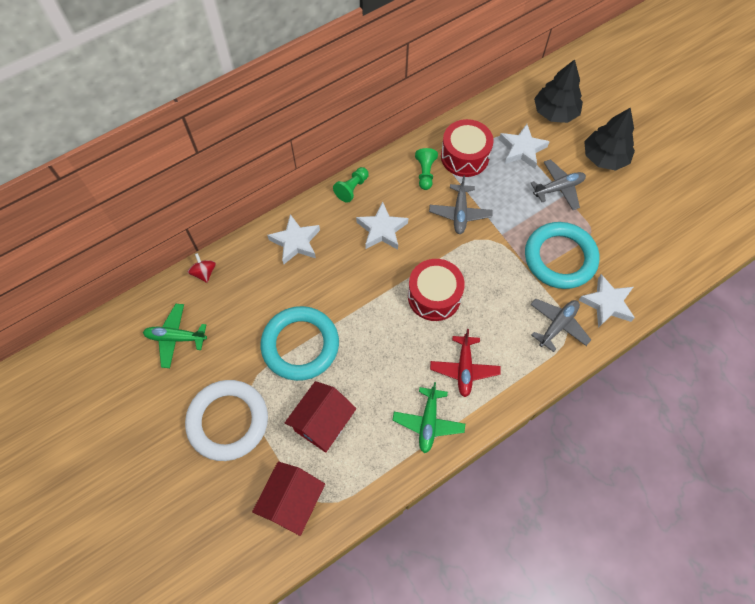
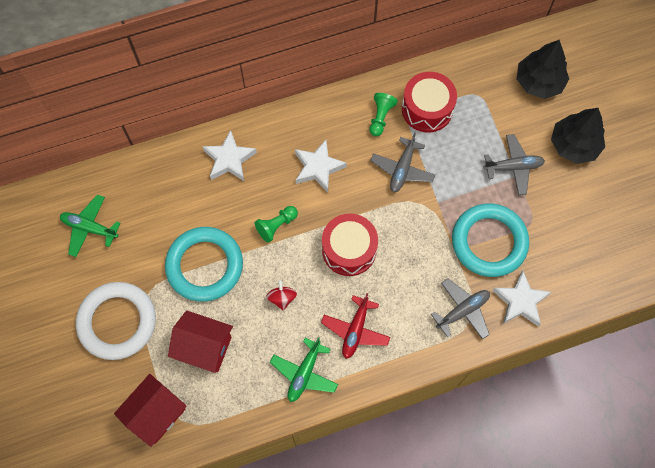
camera: 15 degrees right, 5 degrees up
red spinning top [188,253,216,283] -> red spinning top moved to [266,280,297,310]
red house [285,381,356,452] -> red house turned 60 degrees clockwise [168,310,233,373]
green pawn [333,167,369,203] -> green pawn moved to [255,206,298,243]
white star [499,124,550,169] -> none

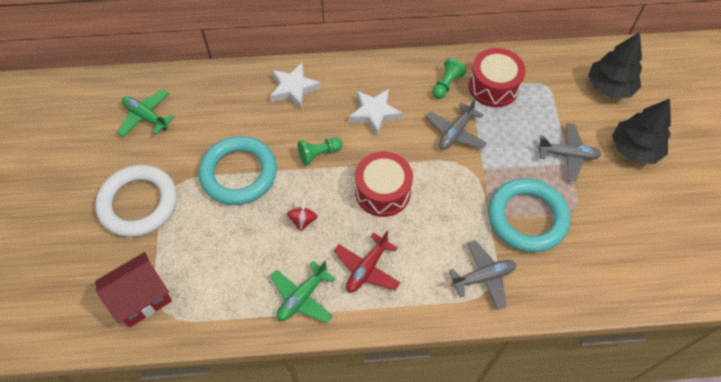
camera: 15 degrees right, 10 degrees down
red house [168,310,233,373] -> none
white star [493,271,551,326] -> none

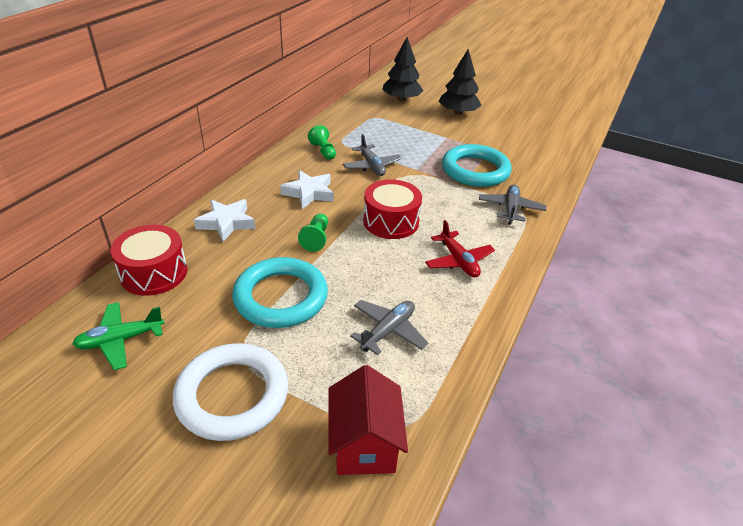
camera: 60 degrees left, 20 degrees down
green plane [270,261,335,323] -> none
red spinning top [287,198,318,232] -> none
red drum [468,48,526,107] -> red drum moved to [110,225,187,296]
grey plane [537,124,602,181] -> grey plane moved to [350,300,428,355]

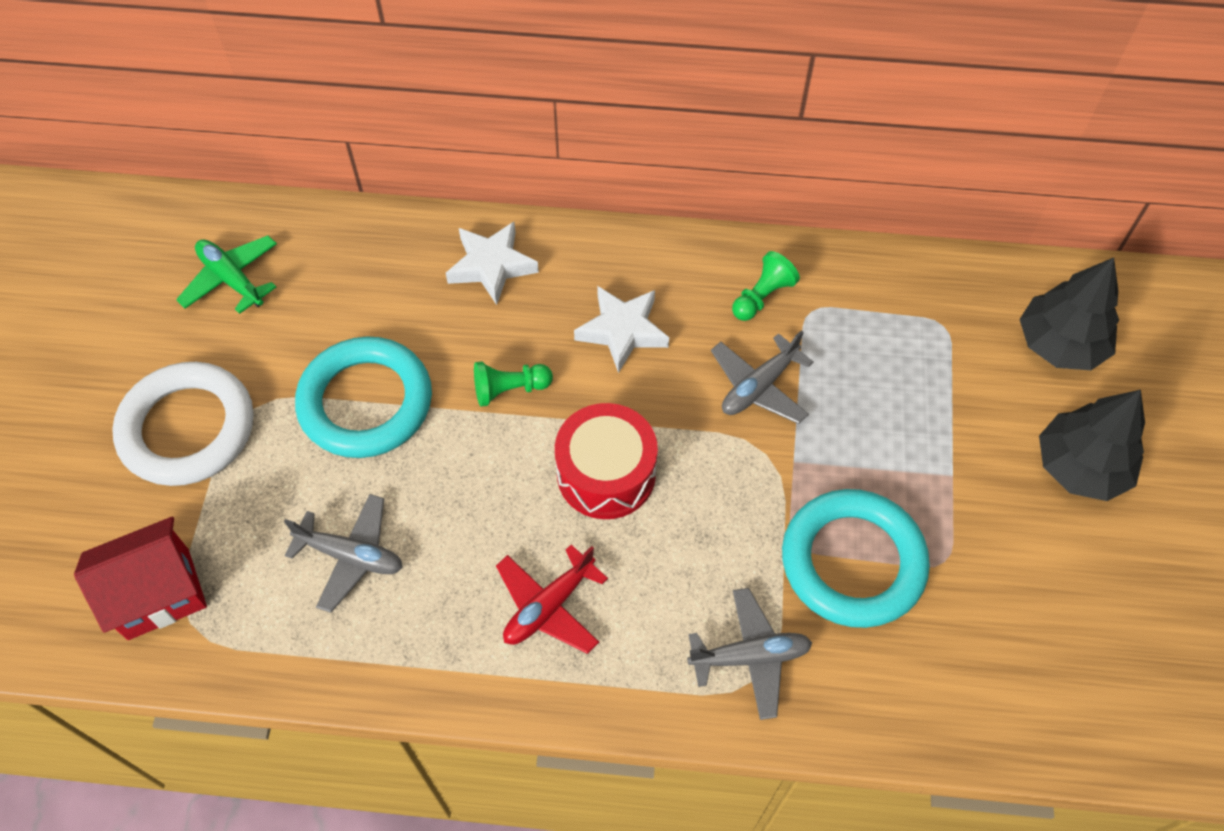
camera: 70 degrees right, 20 degrees up
red drum [110,225,187,296] -> none

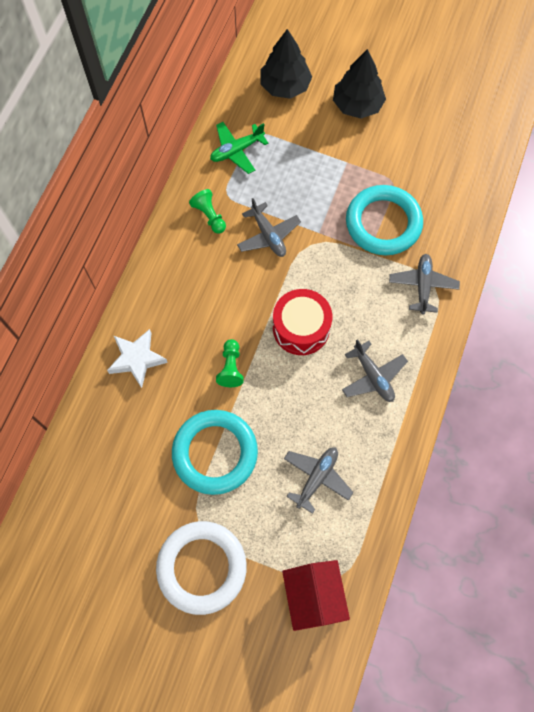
camera: 75 degrees left, 10 degrees up
green plane [176,235,277,314] -> green plane moved to [210,122,268,174]
red plane [496,545,608,654] -> grey plane [342,339,408,402]
white star [574,286,669,373] -> none

